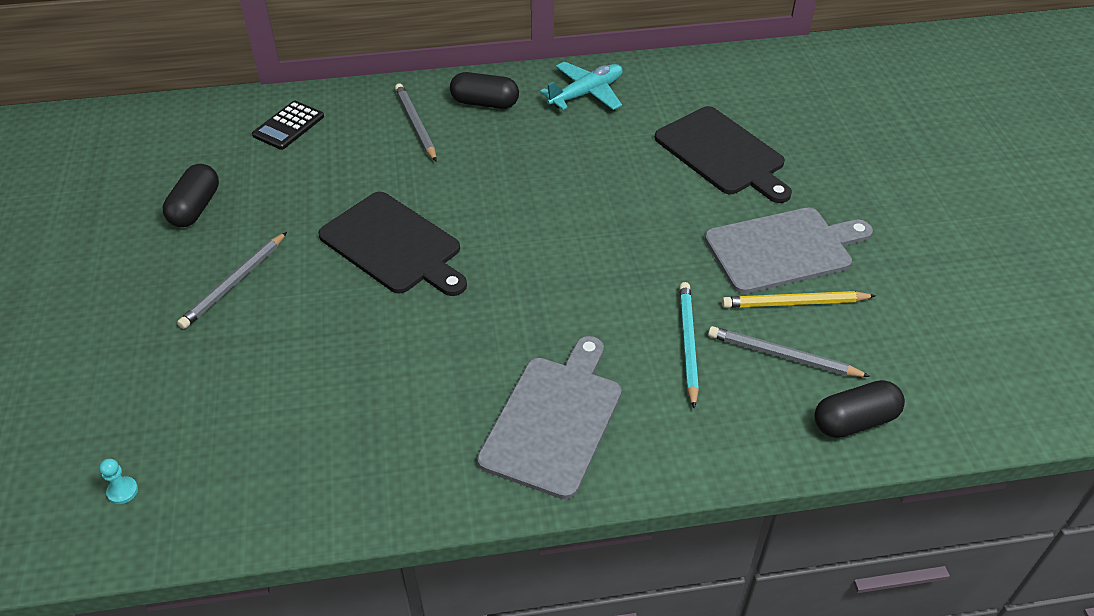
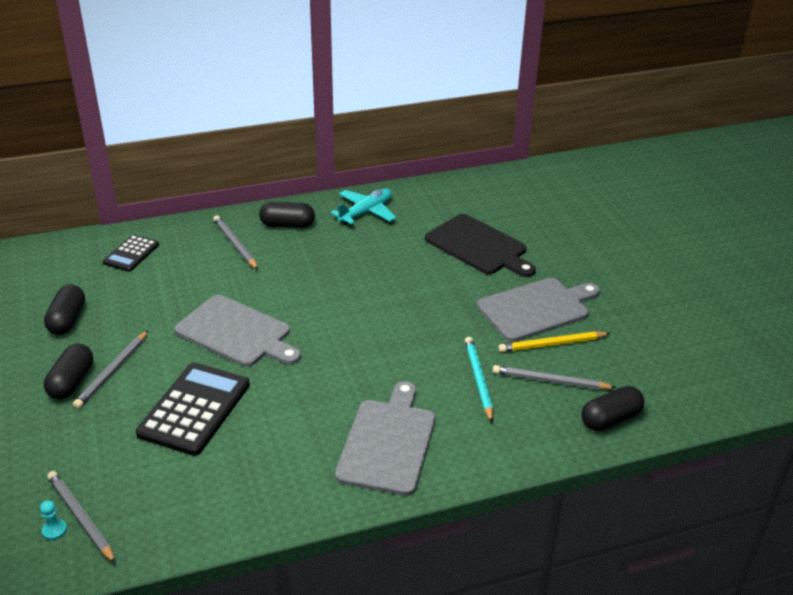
camera: 10 degrees left, 10 degrees down
black cutting board [318,192,467,296] -> grey cutting board [174,295,301,367]
none -> black capsule [44,344,93,399]
none -> grey pencil [47,471,116,564]
none -> black calculator [136,363,250,456]

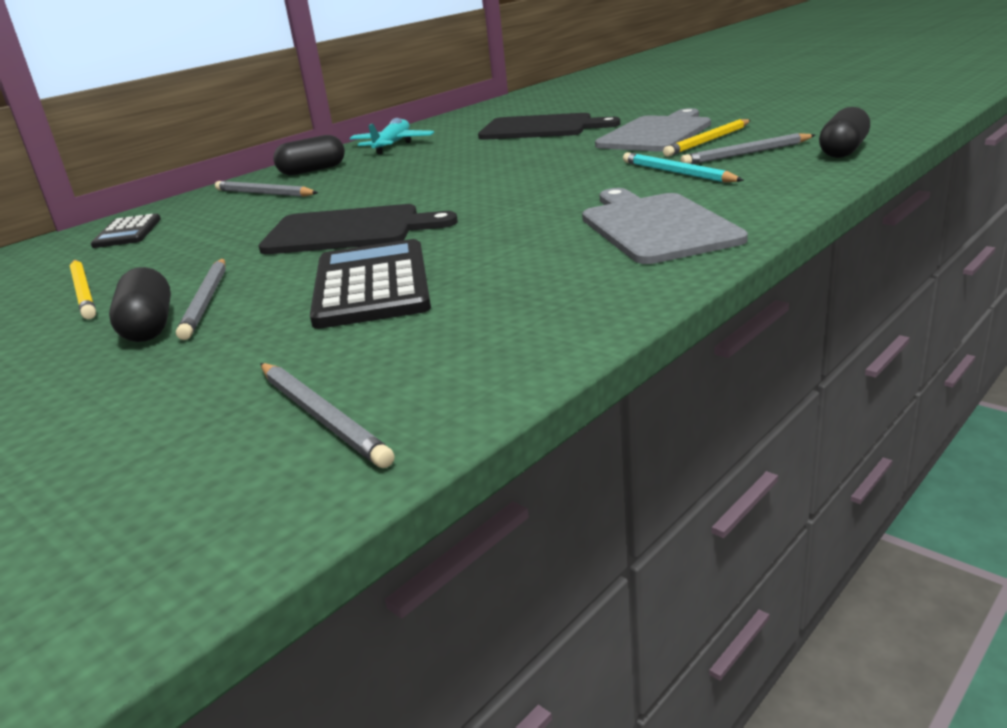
camera: 25 degrees left, 10 degrees down
turquoise pawn [40,500,67,540] -> none
black capsule [44,284,85,335] -> yellow pencil [70,260,96,319]
grey pencil [47,471,116,564] -> grey pencil turned 150 degrees counterclockwise [260,363,394,468]
grey cutting board [174,295,301,367] -> black cutting board [259,204,458,254]

